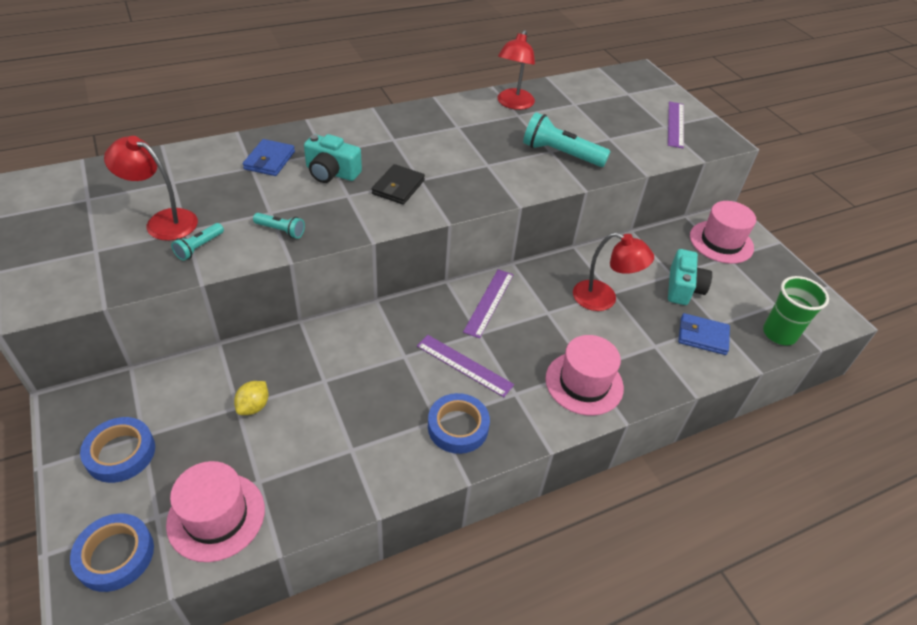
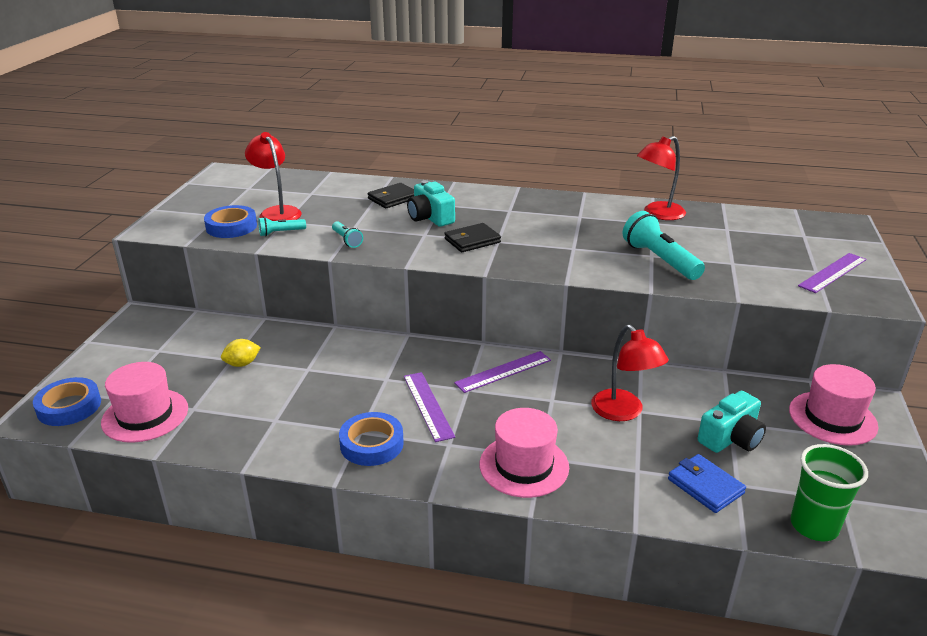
camera: 40 degrees right, 15 degrees down
blue tape [80,417,155,483] -> blue tape moved to [204,205,257,238]
blue wallet [243,139,295,176] -> black wallet [368,183,414,208]

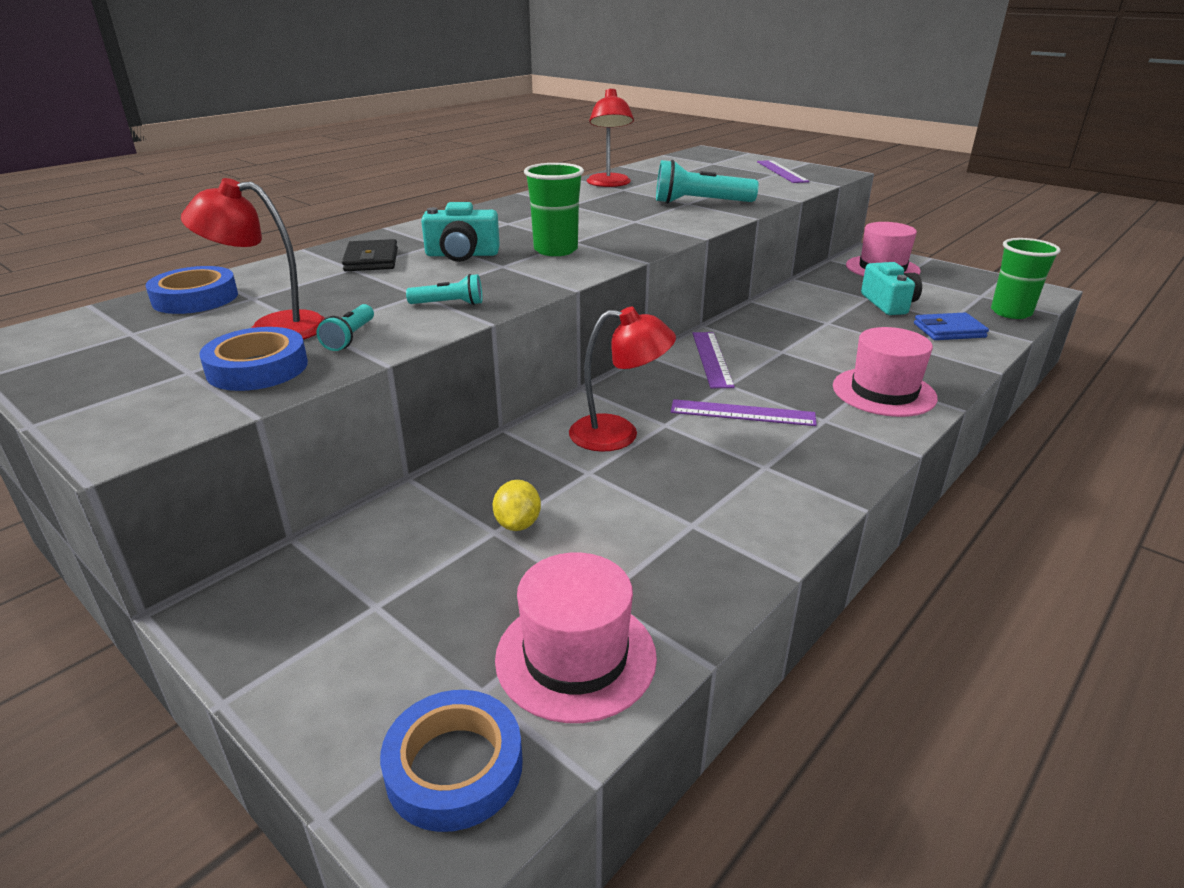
camera: 60 degrees left, 0 degrees up
blue tape [339,412,404,466] -> blue tape moved to [146,266,238,314]
black wallet [444,223,501,252] -> green cup [524,163,584,256]
red lamp [591,325,669,421] -> red lamp moved to [569,307,676,452]

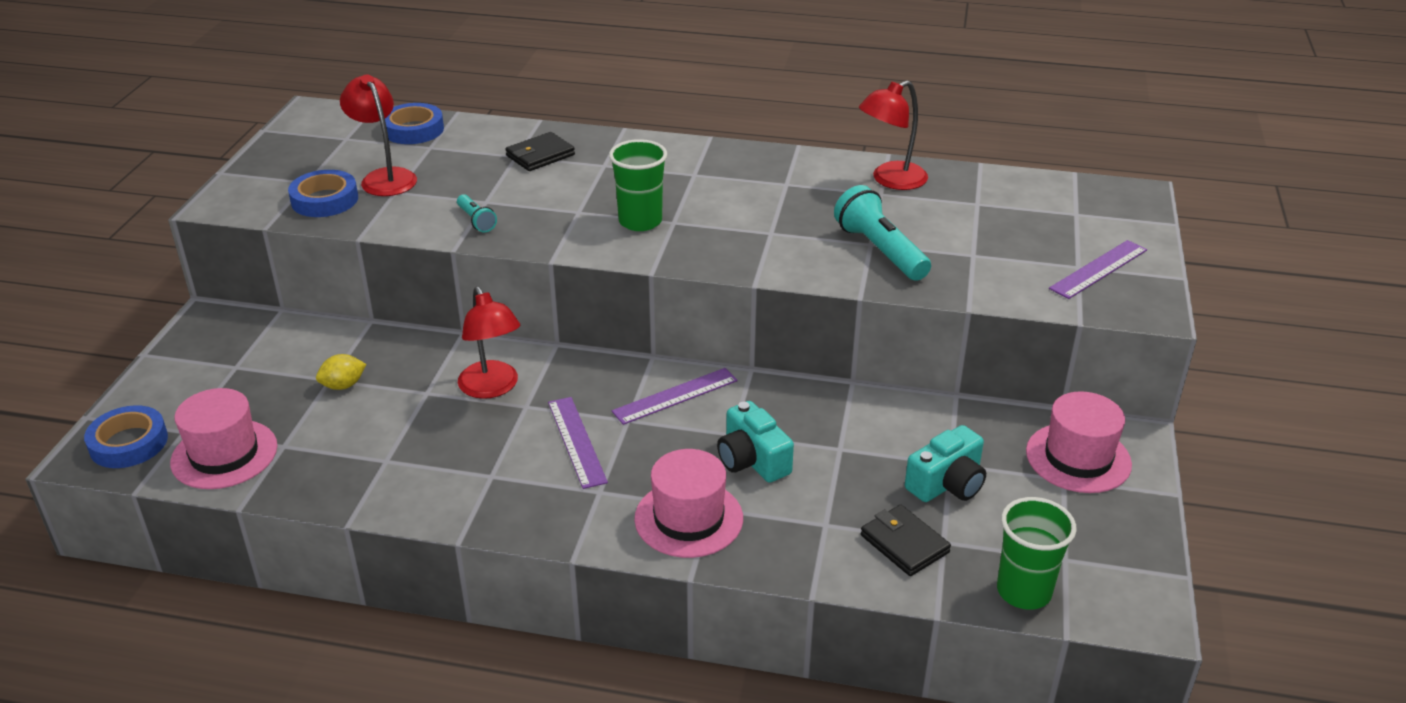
camera: 60 degrees right, 5 degrees up
turquoise flashlight [317,304,374,351] -> none
turquoise camera [421,202,500,262] -> turquoise camera moved to [717,401,794,483]
blue wallet [914,313,989,340] -> black wallet [861,505,951,576]

